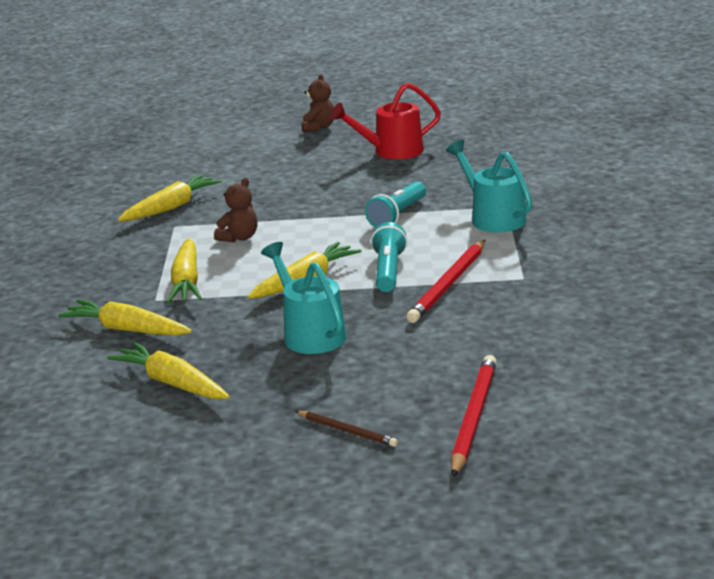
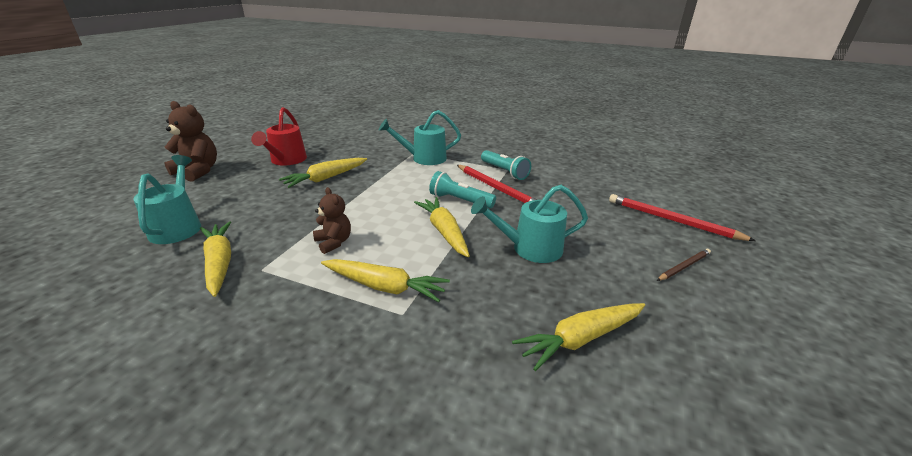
camera: 70 degrees left, 5 degrees up
yellow carrot [58,300,192,336] -> yellow carrot moved to [279,158,367,188]
brown teddy bear [302,74,334,132] -> brown teddy bear [164,101,217,182], size x1.59
turquoise flashlight [365,181,426,228] -> turquoise flashlight moved to [481,150,531,180]
none -> turquoise watering can [133,155,201,244]

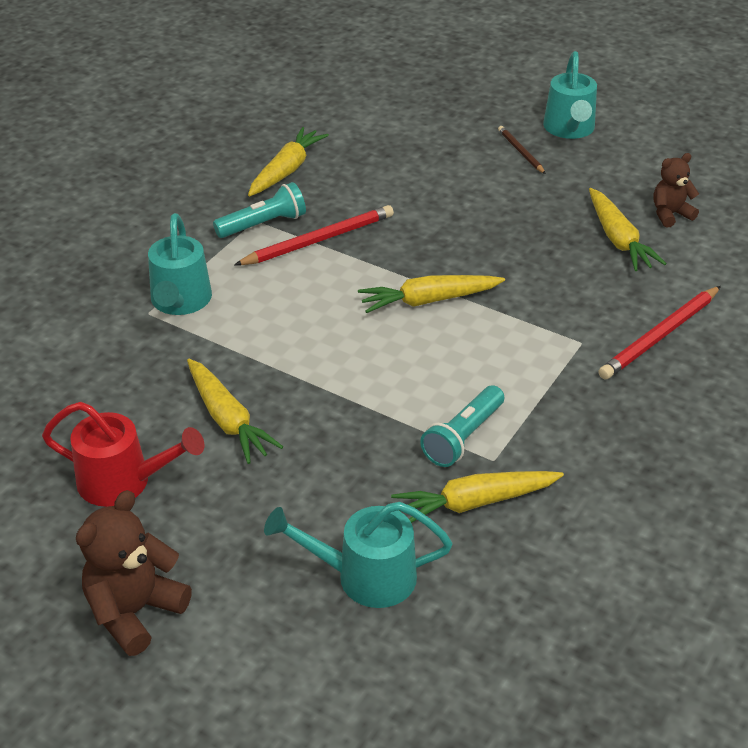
camera: 80 degrees left, 10 degrees up
brown teddy bear [313,187,351,254] -> brown teddy bear moved to [653,153,699,228]
yellow carrot [321,259,450,302] -> yellow carrot moved to [248,127,329,197]
turquoise flashlight [429,171,496,208] -> turquoise flashlight moved to [420,385,504,467]
turquoise watering can [471,185,588,263] -> turquoise watering can moved to [543,51,597,139]
red pencil [609,194,756,241] -> red pencil moved to [598,286,721,380]

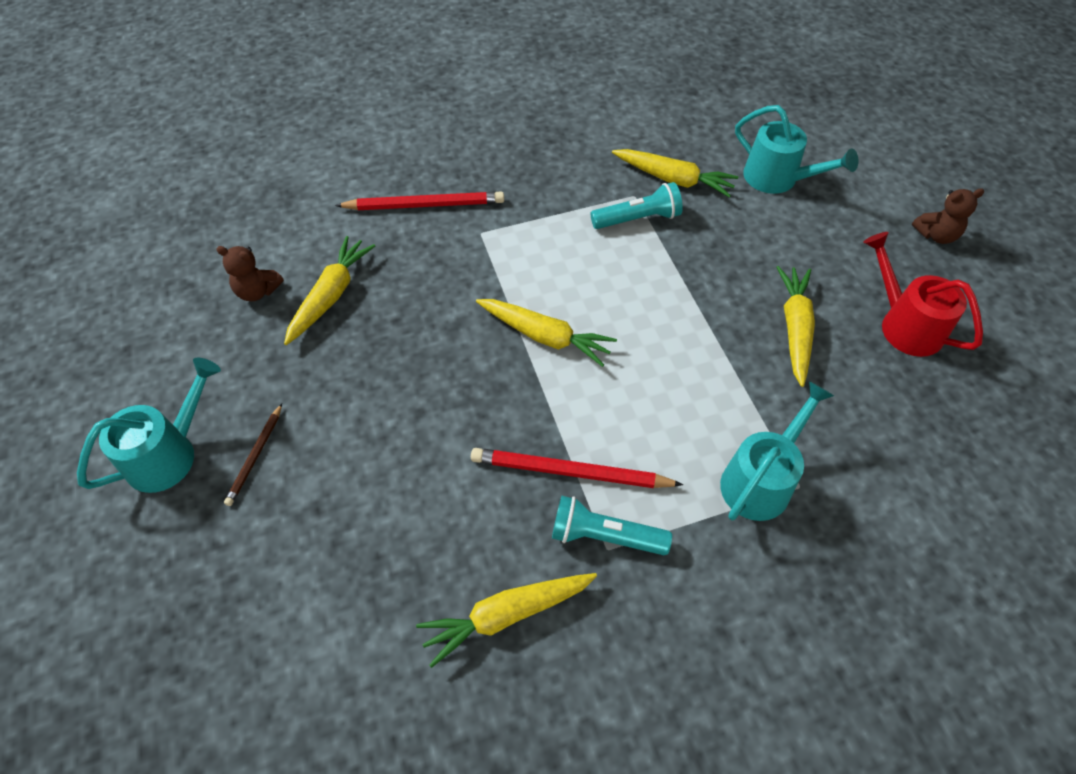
camera: 140 degrees left, 15 degrees up
brown teddy bear [76,490,192,656] -> brown teddy bear [912,188,984,244], size x0.63

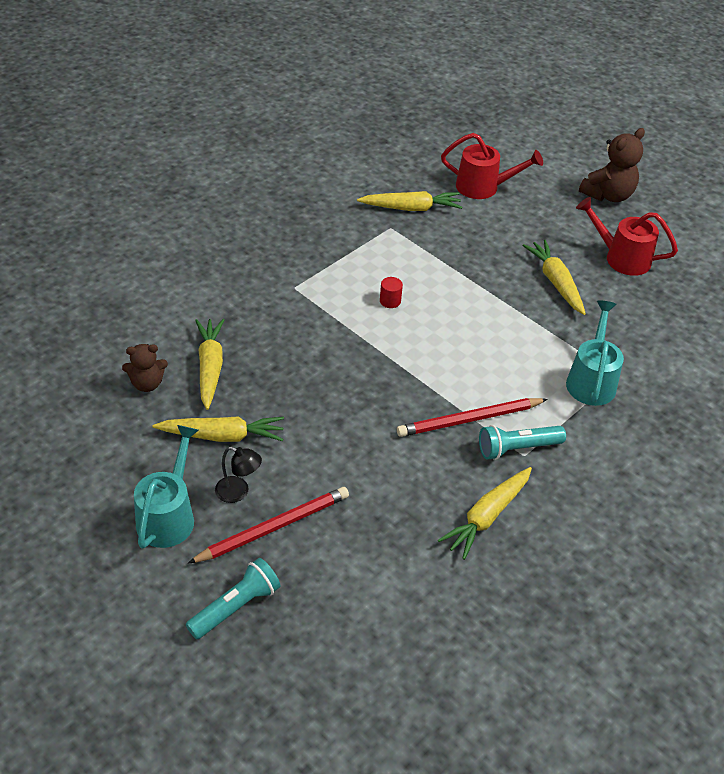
camera: 30 degrees left, 10 degrees down
brown pencil [224,404,282,506] -> black lamp [215,447,262,503]
red pencil [335,192,504,210] -> red pencil moved to [188,487,349,563]
yellow carrot [476,299,617,367] -> yellow carrot moved to [153,416,284,442]
turquoise flashlight [591,182,683,229] -> turquoise flashlight moved to [186,558,280,639]
turquoise watering can [735,105,858,194] -> red watering can [441,133,543,199]
brown teddy bear [912,188,984,244] -> brown teddy bear [579,128,645,202], size x1.59
none -> red cylinder [380,277,403,308]

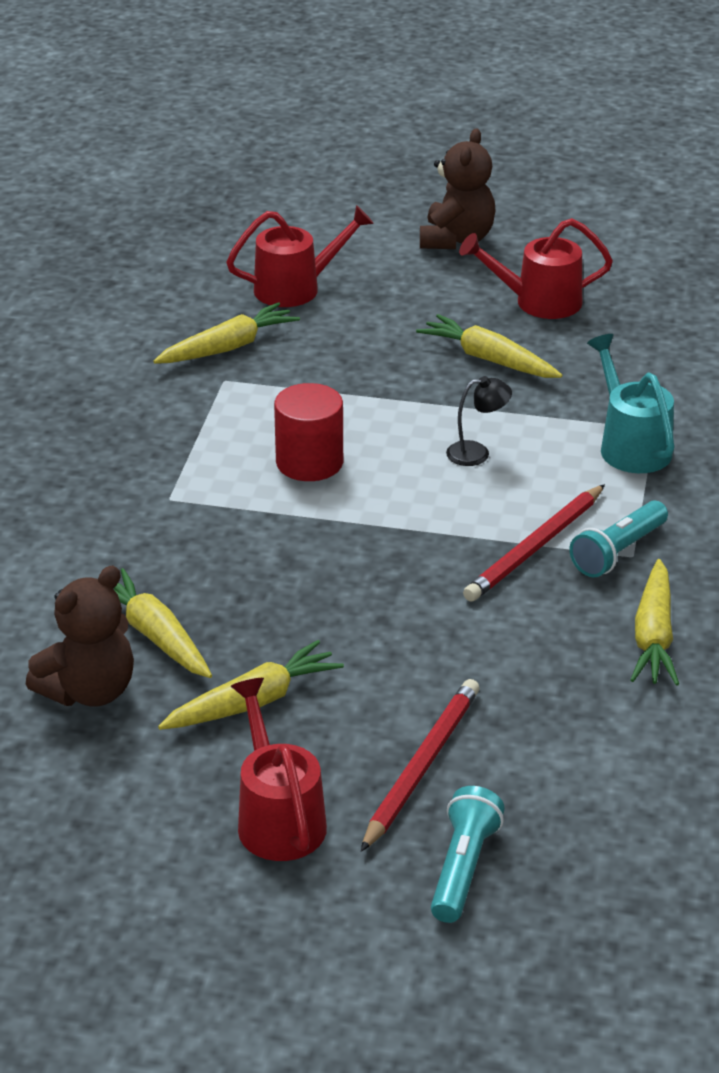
camera: 30 degrees left, 10 degrees down
brown teddy bear [122,344,168,392] -> brown teddy bear [26,566,134,707], size x1.59
turquoise watering can [134,425,199,549] -> red watering can [231,678,327,861]
black lamp [215,447,262,503] -> black lamp moved to [446,376,512,466]
red cylinder [380,277,403,308] -> red cylinder [274,383,343,481], size x2.07

